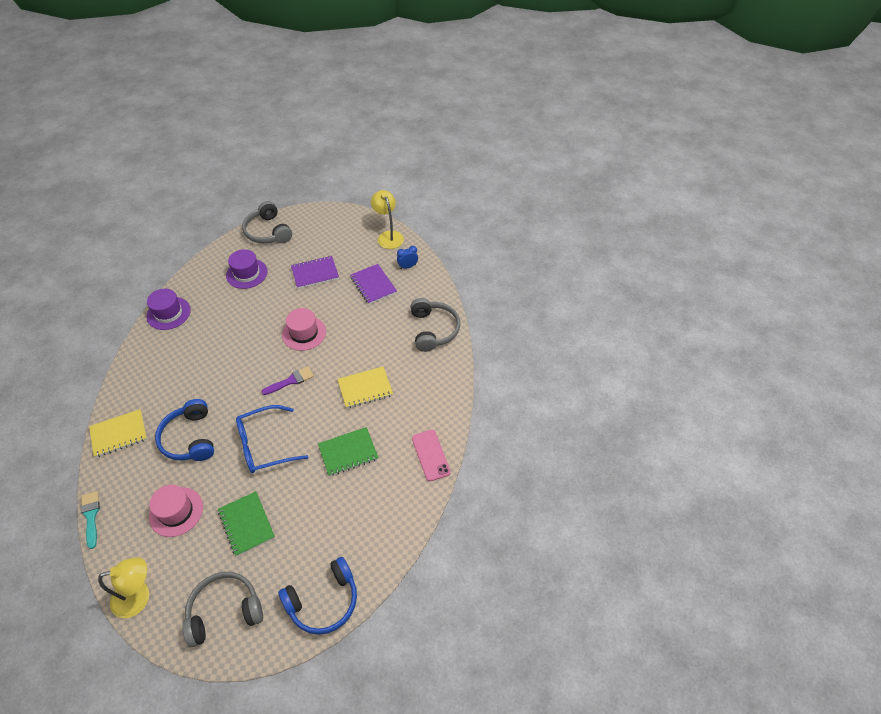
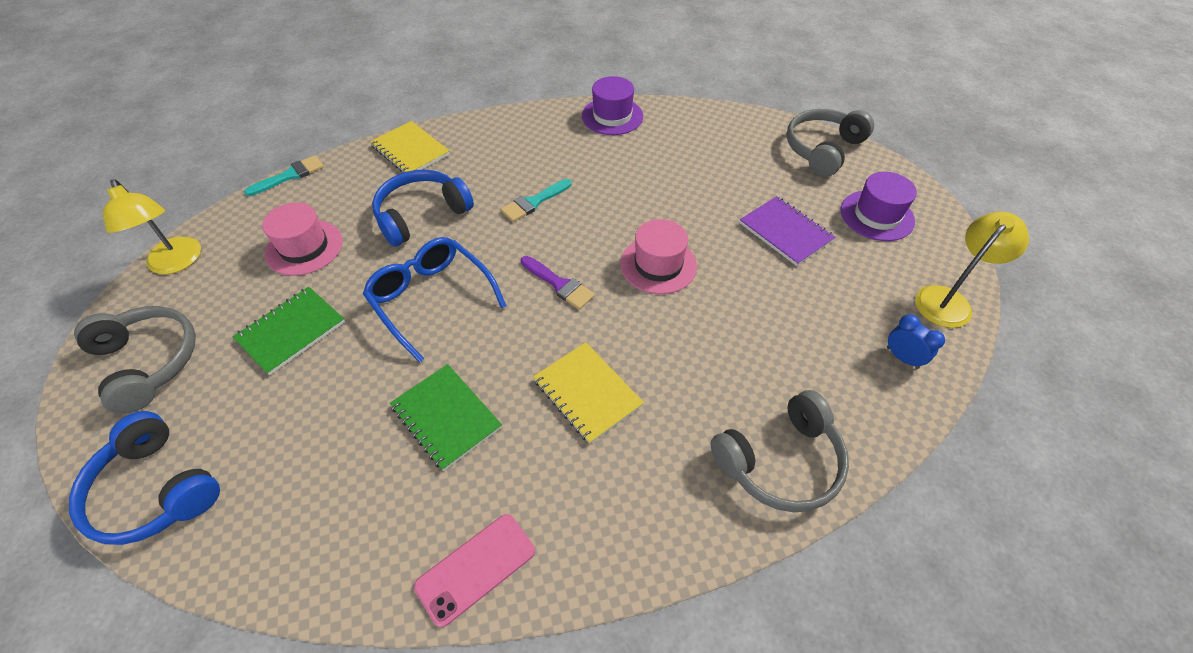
camera: 70 degrees right, 0 degrees up
purple hat [226,249,268,289] -> purple hat moved to [841,172,917,241]
purple notebook [350,264,397,304] -> none
none -> turquoise brush [501,179,571,222]

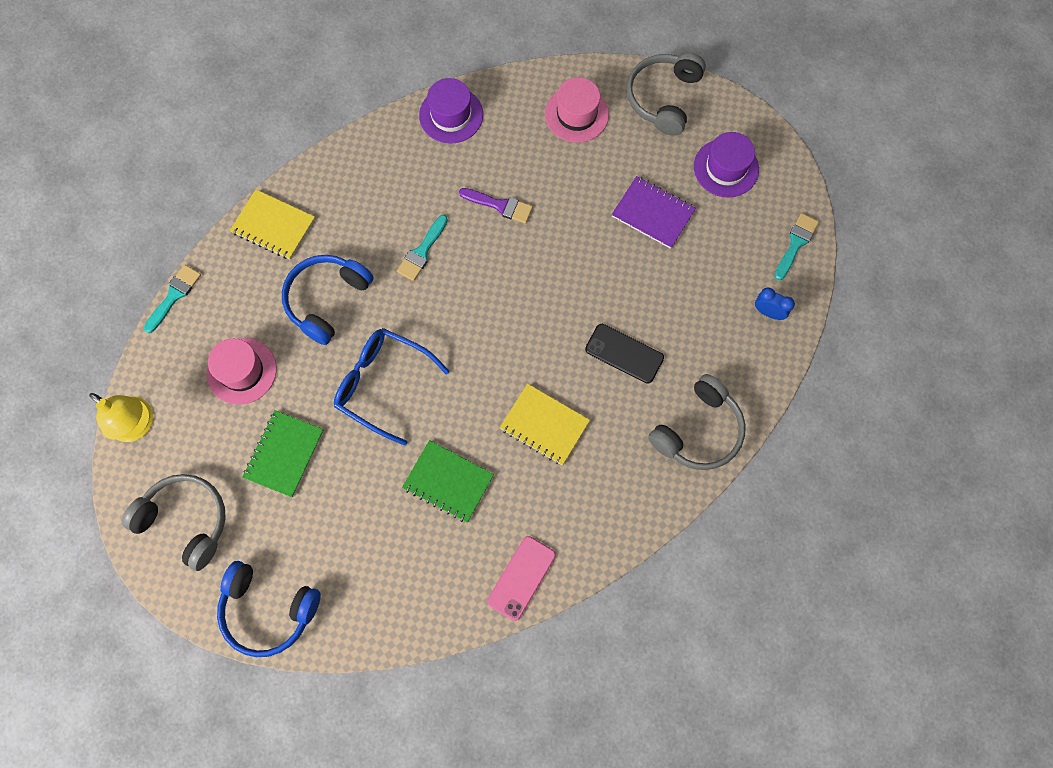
camera: 20 degrees left, 20 degrees up
purple brush [521,256,595,310] -> purple brush moved to [459,188,533,224]
pink hat [620,219,697,294] -> pink hat moved to [545,77,609,143]
yellow lamp [915,212,1029,328] -> turquoise brush [775,213,819,280]
none -> black phone [585,324,664,384]

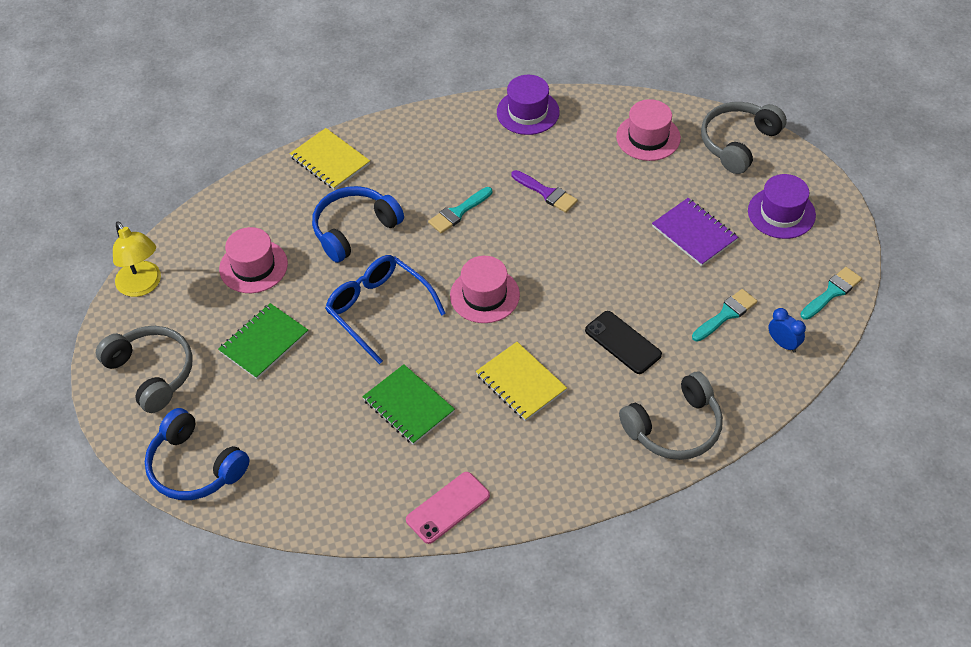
camera: 20 degrees right, 20 degrees down
turquoise brush [144,265,201,333] -> turquoise brush moved to [692,289,757,342]
none -> pink hat [450,256,520,323]

